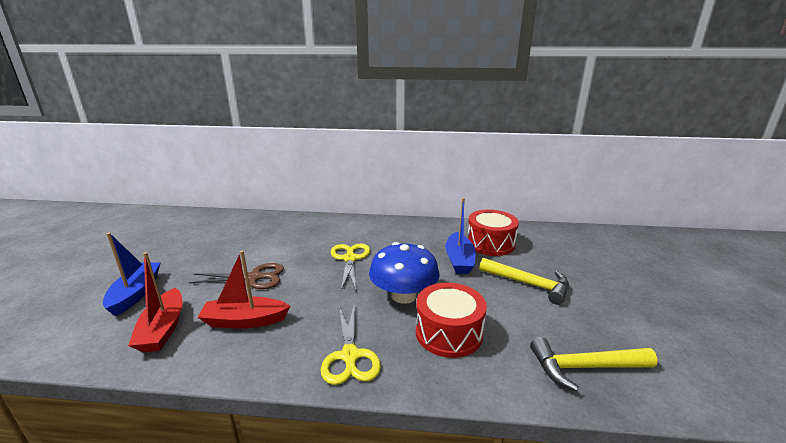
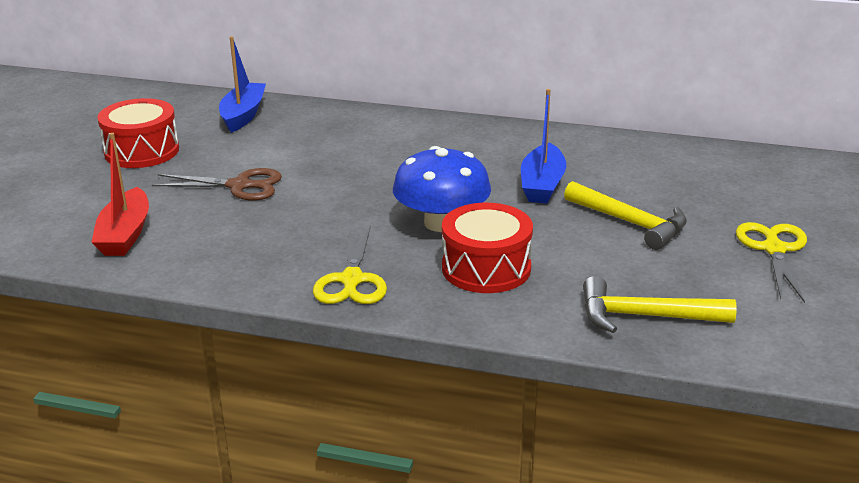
camera: 10 degrees right, 5 degrees up
blue boat [103,233,161,316] -> blue boat moved to [219,36,266,133]
red boat [198,250,290,329] -> none
yellow scissors [331,244,370,291] -> yellow scissors moved to [736,222,807,303]
red drum [467,209,519,256] -> red drum moved to [97,98,179,168]

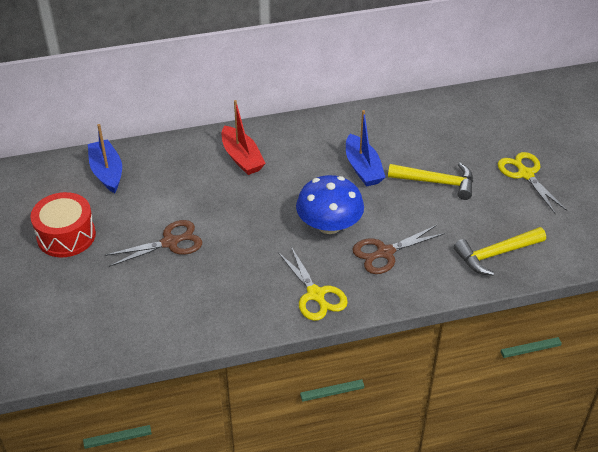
camera: 30 degrees left, 15 degrees up
red boat [91,133,149,256] -> red boat moved to [222,100,266,175]
red drum [442,203,533,293] -> brown scissors [352,225,445,274]

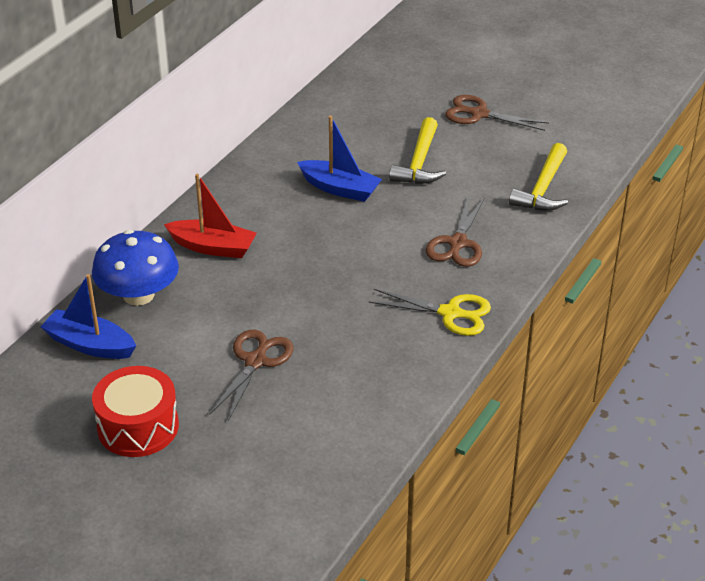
camera: 45 degrees left, 5 degrees down
blue mushroom [296,175,364,234] -> blue mushroom moved to [92,230,179,306]
yellow hammer [388,163,473,200] -> yellow hammer turned 135 degrees clockwise [389,117,446,184]
yellow scissors [498,152,567,214] -> brown scissors [445,95,549,131]

